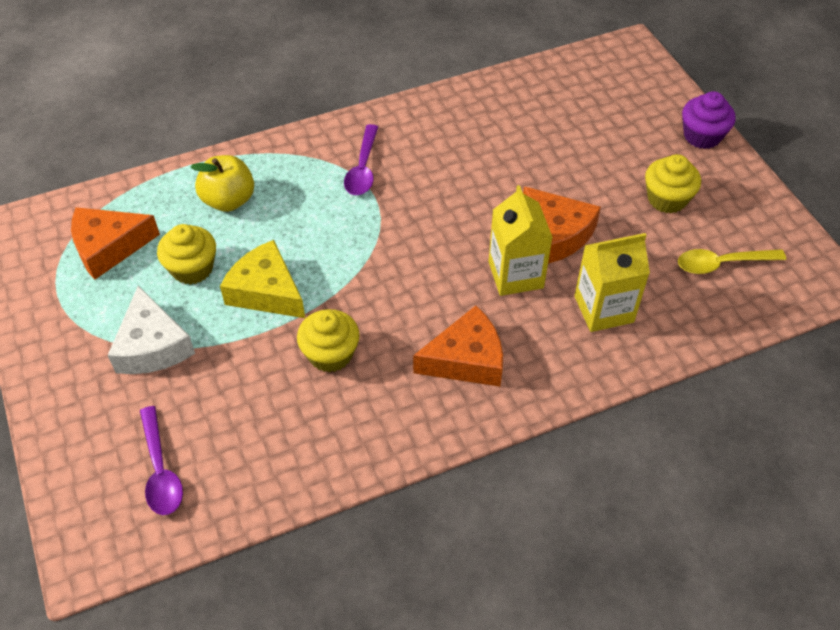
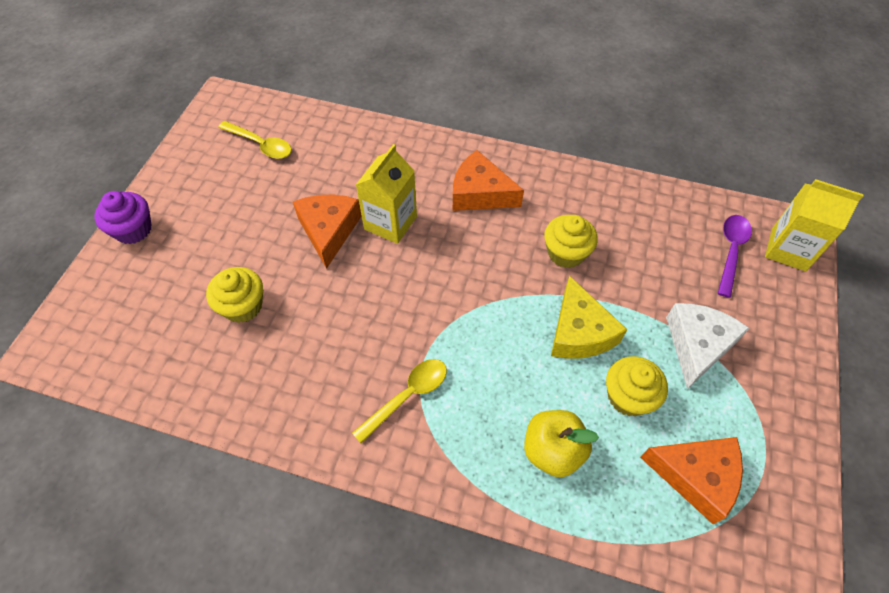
camera: 140 degrees left, 5 degrees up
purple spoon [344,124,378,195] -> yellow spoon [352,359,447,443]
yellow carton [574,233,650,332] -> yellow carton moved to [765,179,864,271]
yellow cupcake [645,154,701,213] -> yellow cupcake moved to [206,267,263,323]

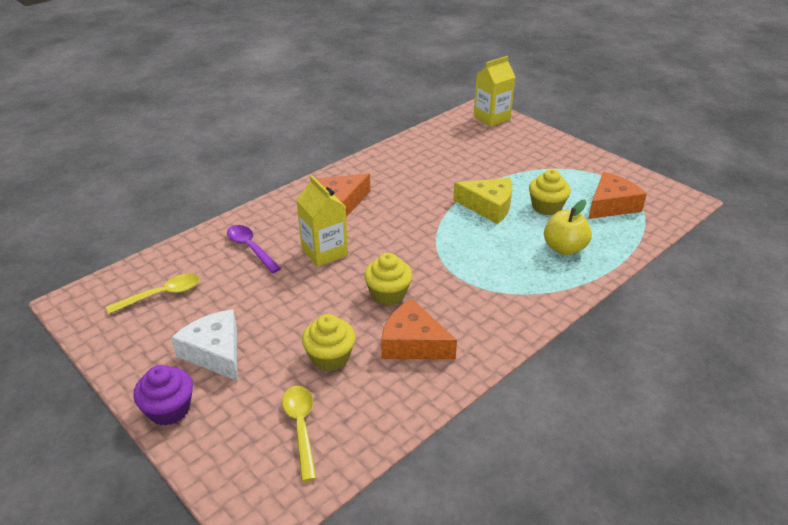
camera: 60 degrees left, 20 degrees down
orange cheese [293,194,362,269] -> orange cheese moved to [381,299,457,359]
yellow spoon [352,359,447,443] -> yellow spoon moved to [282,386,317,482]
yellow cupcake [544,215,598,268] -> yellow cupcake moved to [364,253,412,305]
white cheese [666,303,750,389] -> white cheese moved to [171,309,237,381]
purple spoon [718,215,752,298] -> purple spoon moved to [227,225,281,273]

